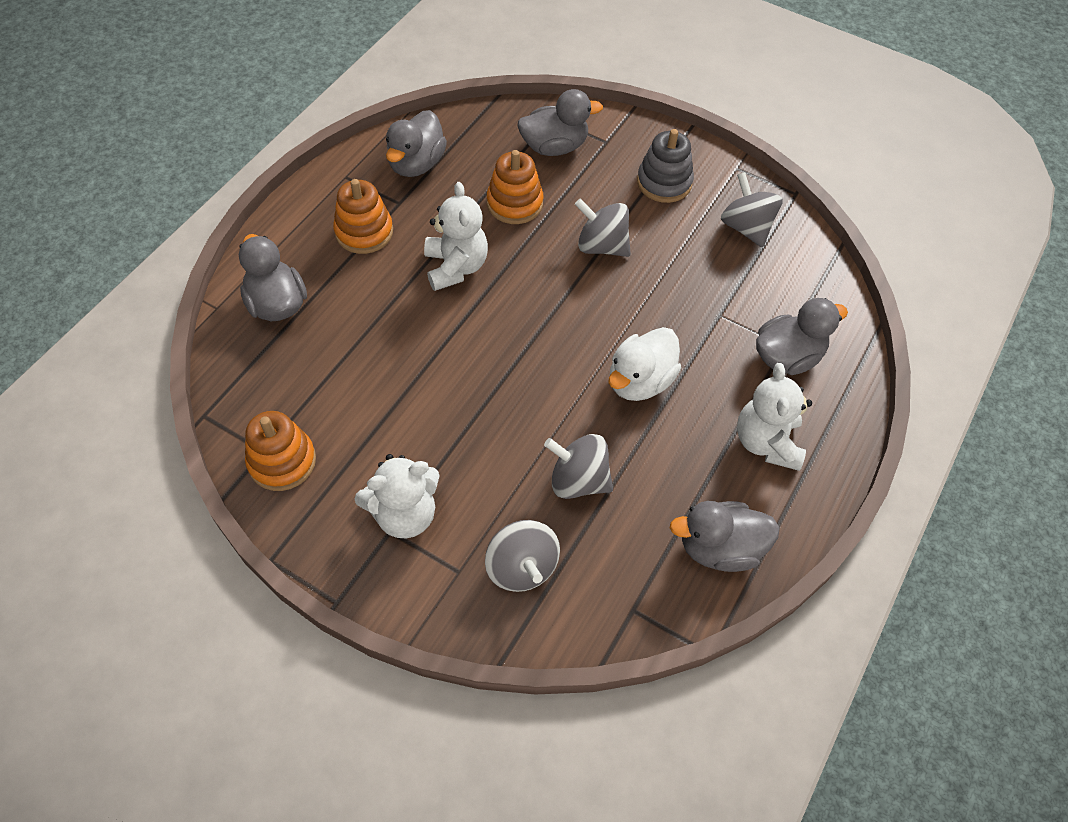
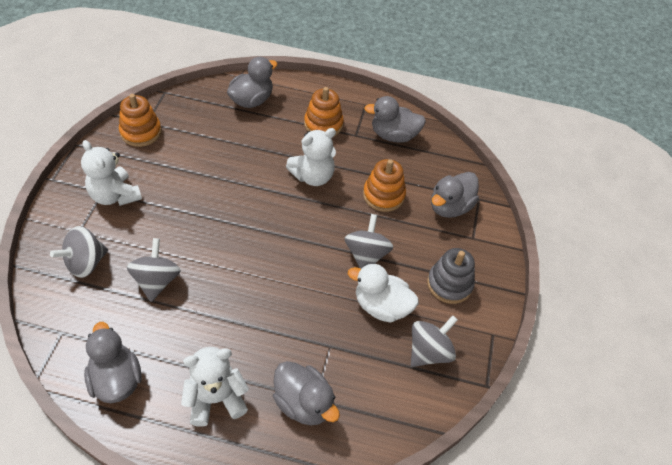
camera: 70 degrees right, 5 degrees down
grey duck [518,89,603,156] -> grey duck turned 75 degrees clockwise [431,172,479,218]
white duck [609,327,681,401] -> white duck moved to [348,264,419,322]

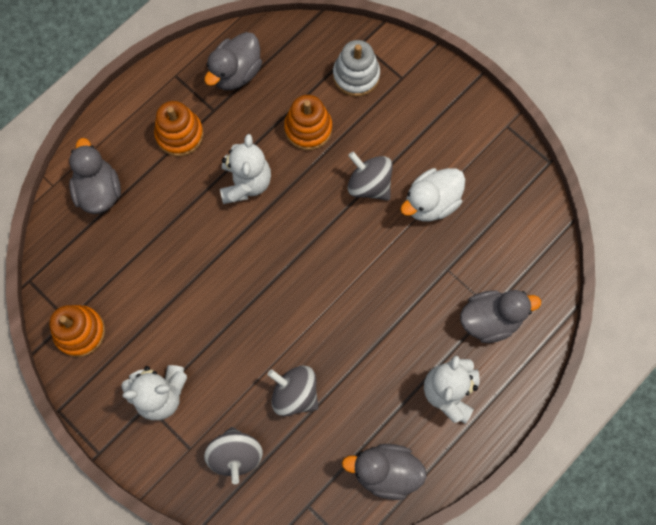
camera: 55 degrees left, 20 degrees up
grey spinning top [411,315,458,367] -> none
grey stacking toy [427,248,475,304] -> none
grey duck [431,172,479,218] -> white stacking toy [333,40,380,97]

